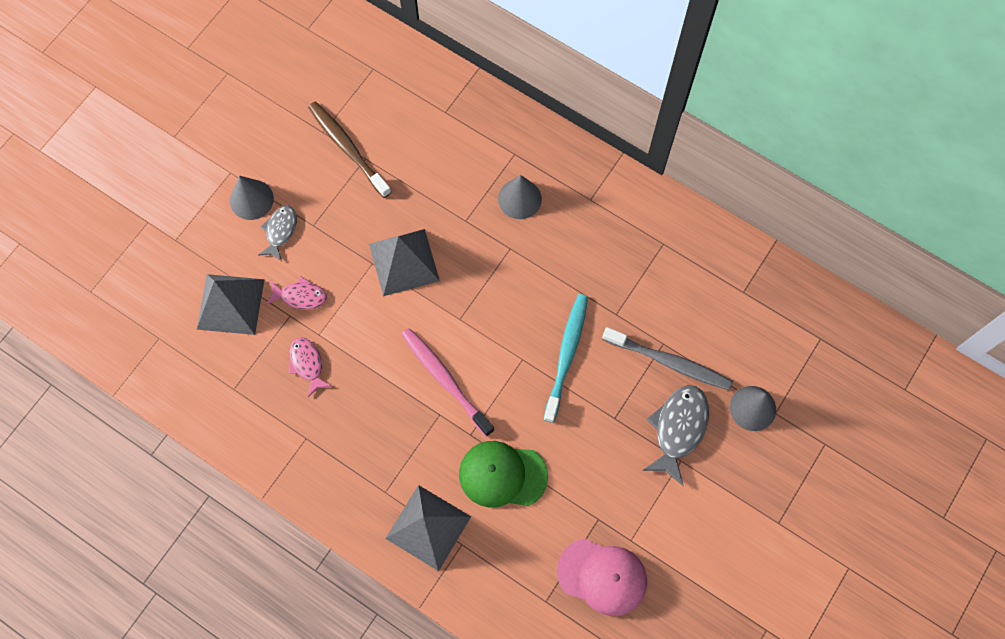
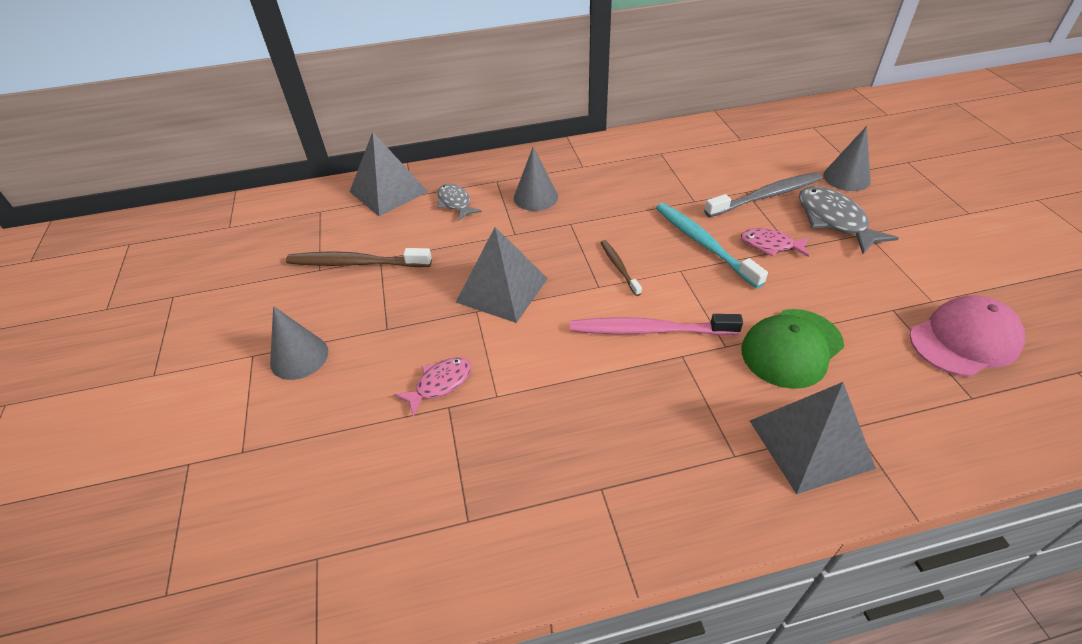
camera: 45 degrees left, 25 degrees down
grey pyramid [197,274,265,335] -> grey pyramid moved to [350,132,428,216]
grey fish [258,205,297,261] -> grey fish moved to [437,184,482,221]
pink fish [289,337,331,397] -> pink fish moved to [740,228,809,257]
none -> brown toothbrush [600,240,642,296]

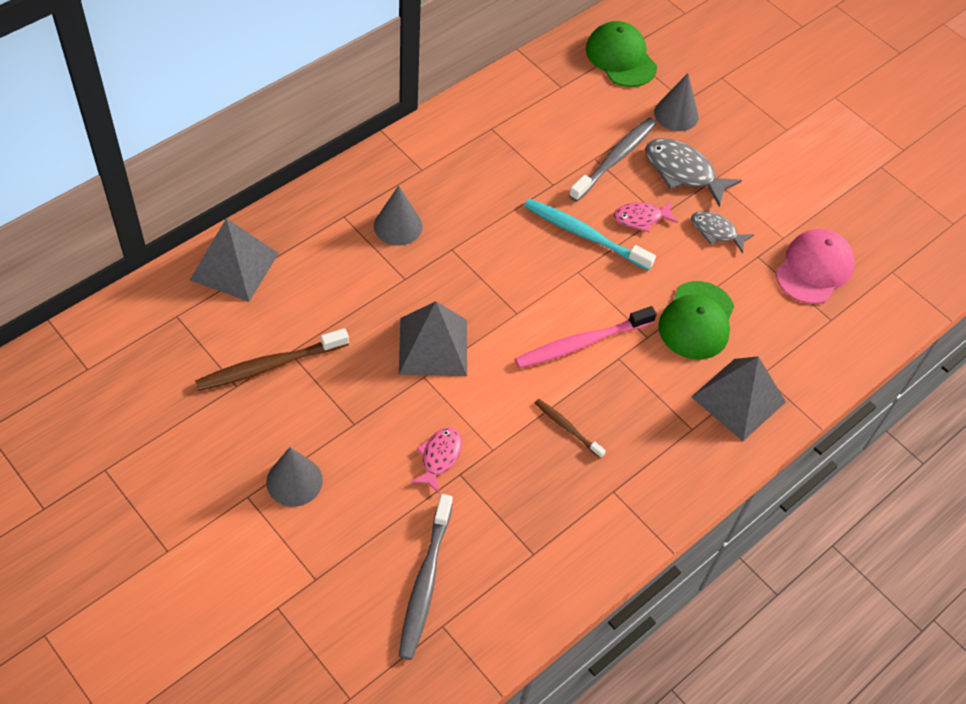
camera: 35 degrees left, 10 degrees up
grey fish [437,184,482,221] -> grey fish moved to [691,211,754,253]
brown toothbrush [600,240,642,296] -> brown toothbrush moved to [535,399,606,458]
none -> grey toothbrush [399,494,453,660]
none -> green cap [586,21,657,87]

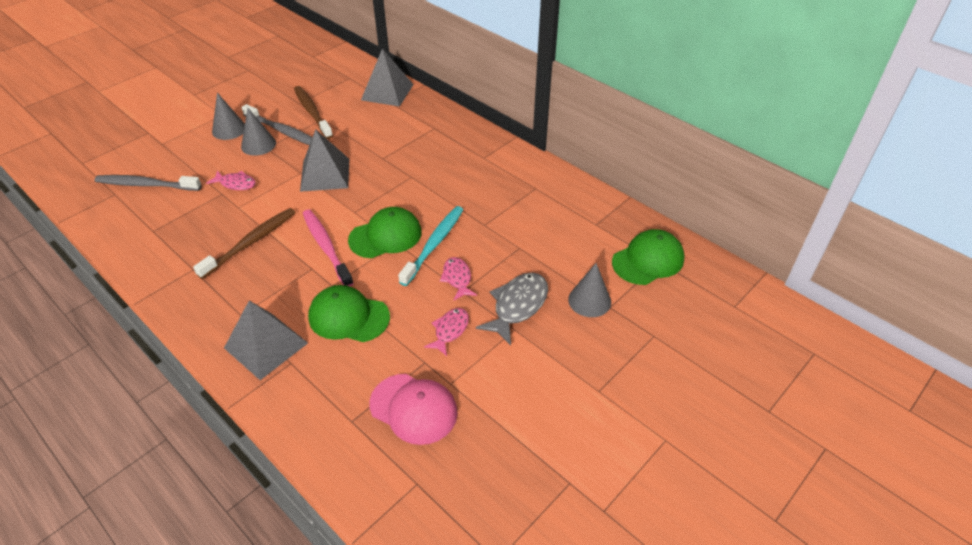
camera: 90 degrees right, 10 degrees down
grey cone [374,185,423,246] -> grey cone moved to [241,108,276,156]
brown toothbrush [535,399,606,458] -> brown toothbrush [193,208,296,279], size x1.79
grey toothbrush [569,118,657,202] -> grey toothbrush moved to [242,104,312,145]
grey fish [691,211,754,253] -> pink fish [424,308,469,356]
none -> green cap [348,207,422,258]

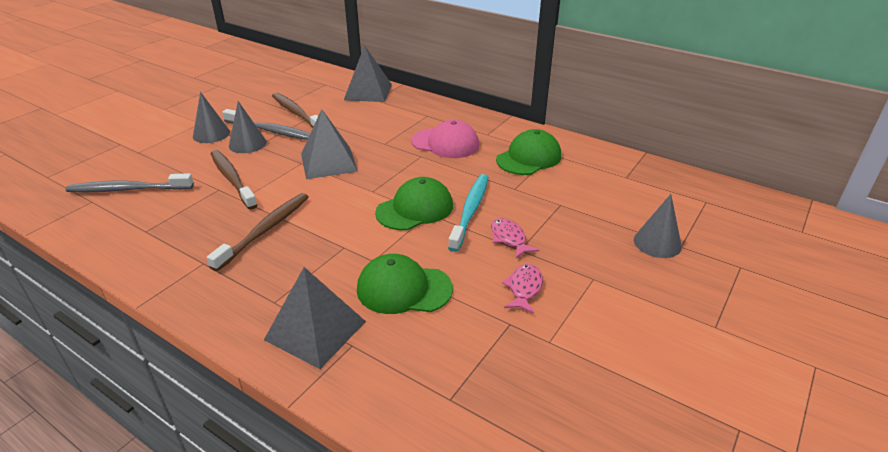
camera: 10 degrees left, 10 degrees down
pink fish [206,171,256,190] -> brown toothbrush [211,150,258,210]
pink toothbrush [303,209,354,287] -> none
pink cap [369,374,458,445] -> pink cap moved to [412,120,479,158]
grey fish [476,272,548,345] -> none
green cap [612,229,685,285] -> green cap moved to [496,129,561,175]

